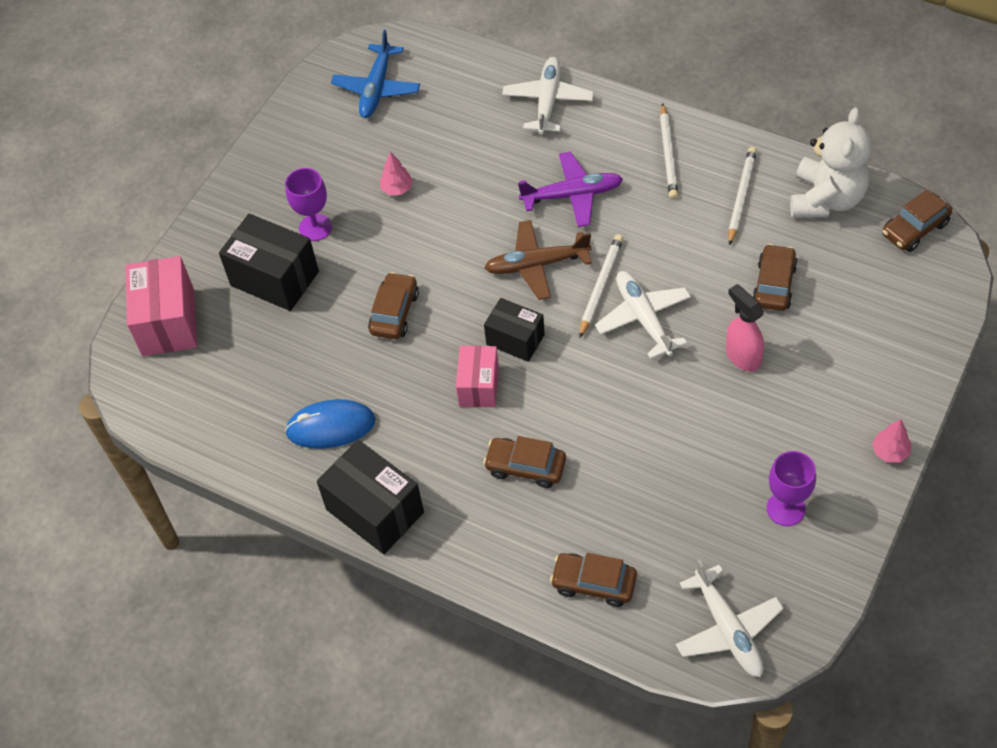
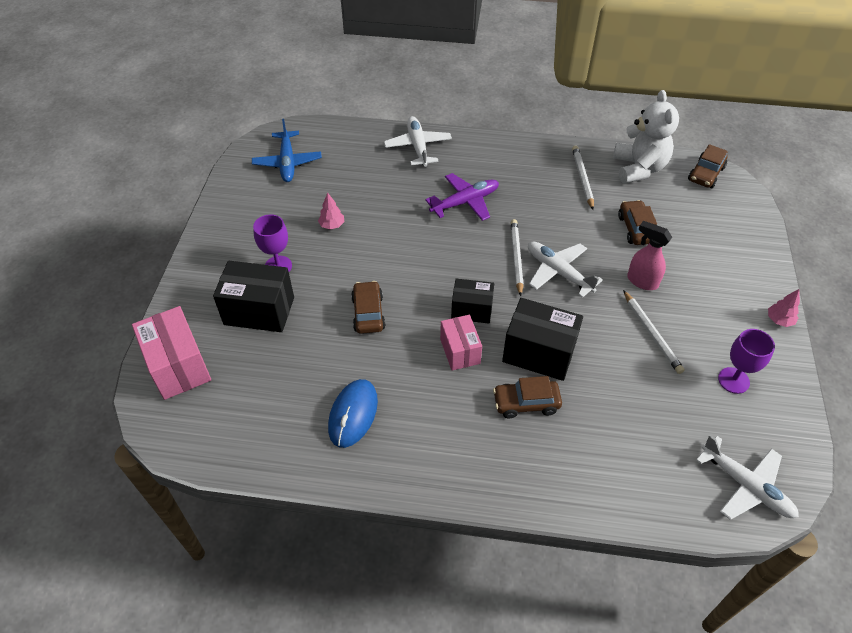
camera: 25 degrees left, 5 degrees down
blue mouse [285,399,376,449] -> blue mouse turned 45 degrees counterclockwise [328,379,378,448]
black box [317,440,424,554] -> black box moved to [502,298,583,381]
brown plane [484,220,592,300] -> none
brown car [550,553,637,607] -> none
white pencil [660,103,678,199] -> white pencil moved to [623,290,685,374]

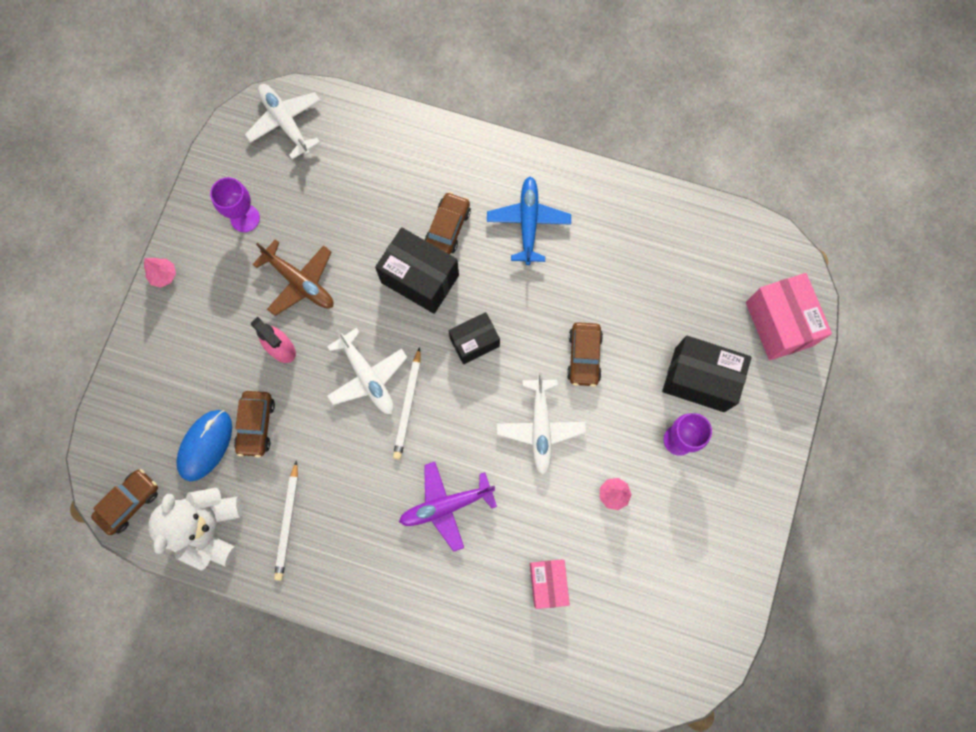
camera: 170 degrees left, 25 degrees up
blue plane [252,119,322,182] -> blue plane moved to [487,177,571,265]
blue mouse [328,379,378,448] -> blue mouse moved to [176,410,232,481]
white plane [384,116,452,167] -> white plane moved to [497,373,586,475]
pink box [440,315,482,370] -> pink box moved to [530,559,570,609]
black box [451,279,494,324] -> black box turned 45 degrees counterclockwise [449,312,500,364]
brown car [493,376,562,418] -> brown car turned 75 degrees counterclockwise [425,192,471,254]
white pencil [623,290,685,374] -> brown plane [252,239,334,316]

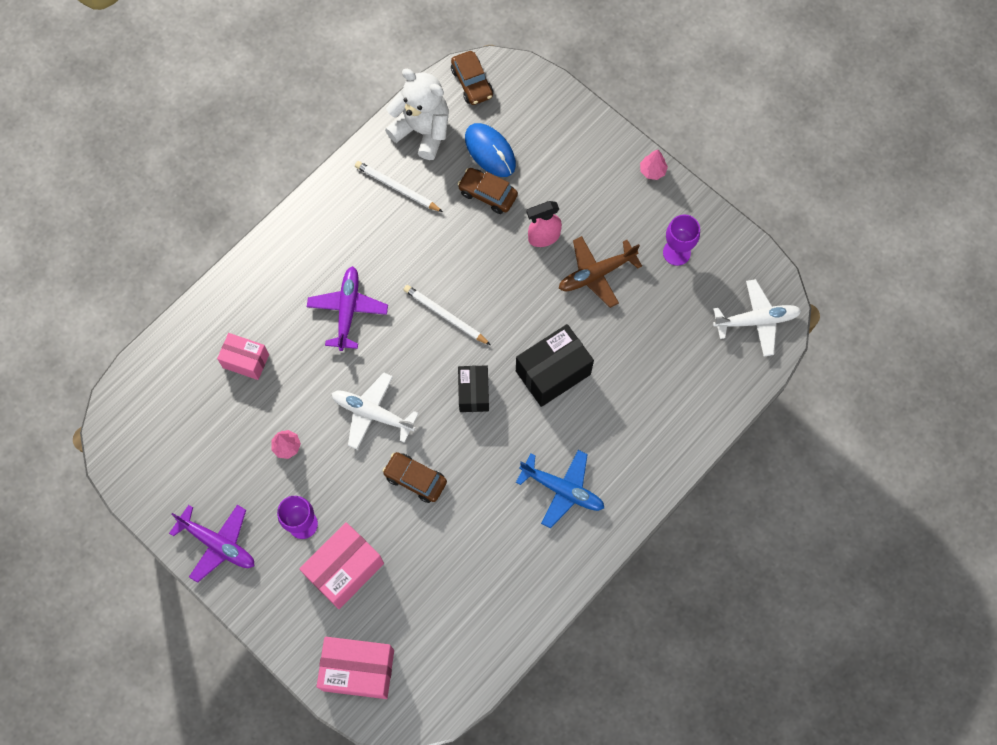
camera: 115 degrees right, 5 degrees down
white plane [327,328,408,414] -> none
brown car [425,192,471,254] -> none
black box [662,336,752,412] -> pink box [299,522,384,609]
none -> purple plane [169,505,254,583]

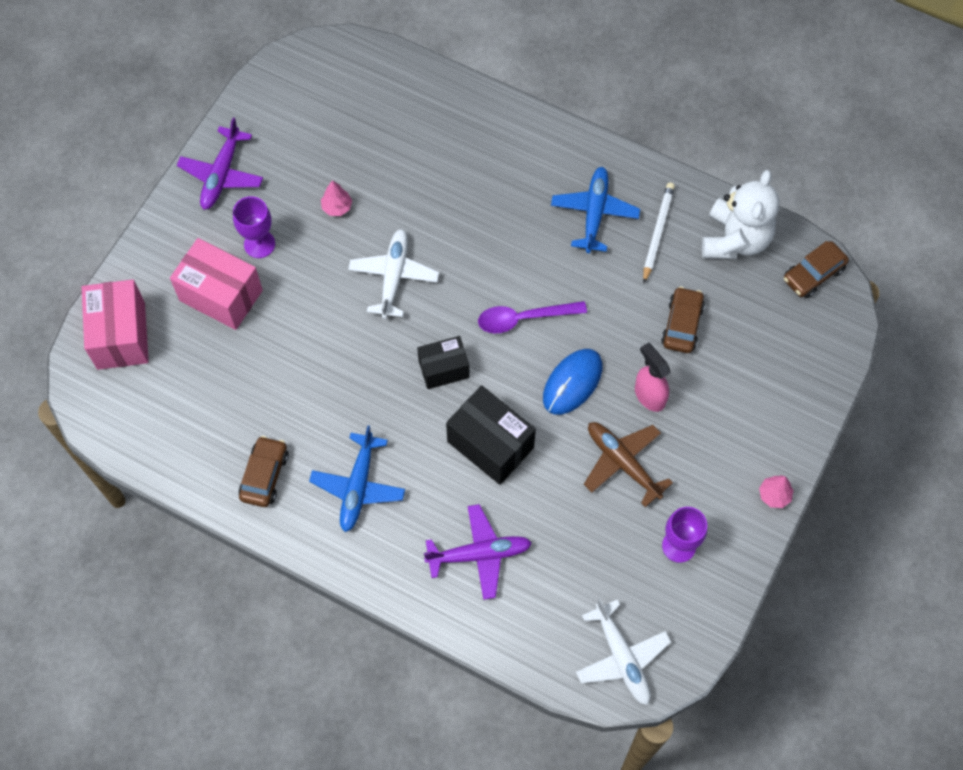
camera: 75 degrees right, 5 degrees down
pink box [217,333,269,380] -> none
purple plane [307,266,388,351] -> purple plane moved to [424,504,532,600]
brown car [382,452,447,503] -> brown car moved to [239,436,289,507]
white pencil [404,285,491,345] -> purple spoon [478,301,587,333]
blue mouse [465,123,516,177] -> blue mouse moved to [543,349,603,415]
none -> blue plane [551,167,640,253]

